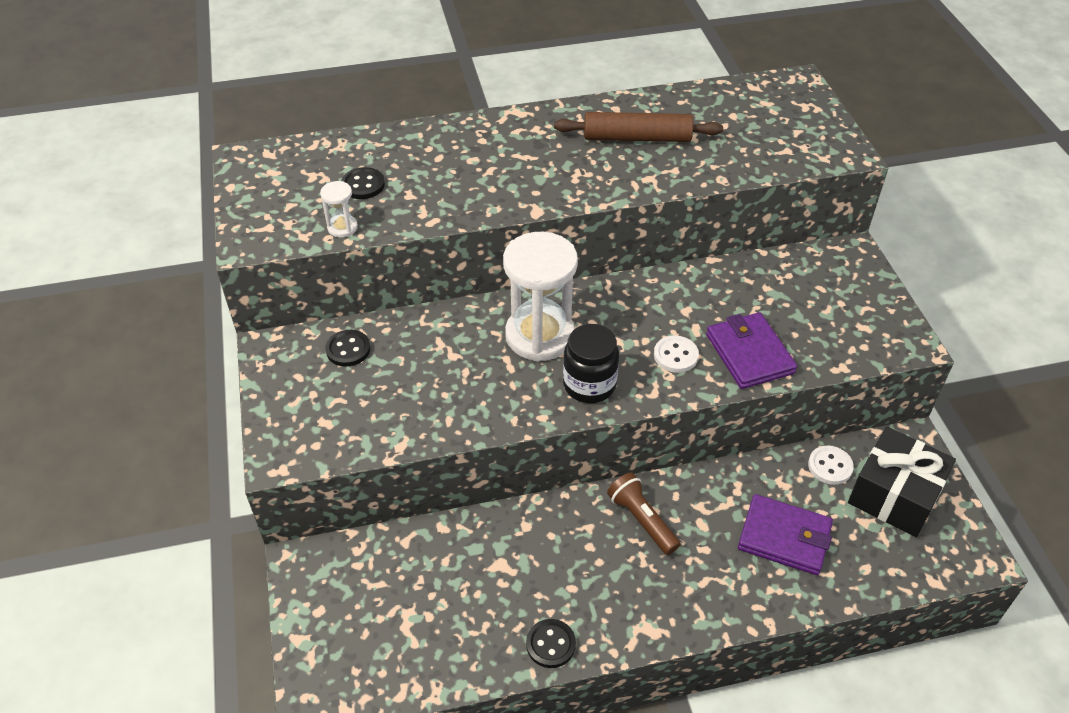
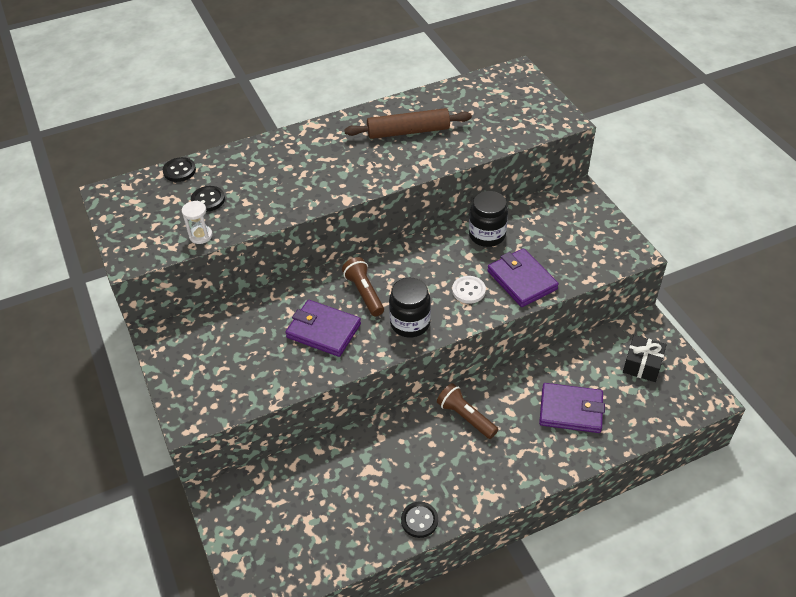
camera: 10 degrees left, 0 degrees up
black button [325,330,370,366] -> black button moved to [163,157,196,182]
white hourglass [503,232,578,362] -> brown flashlight [342,257,384,316]
white button [808,446,854,485] -> none
black gift [848,427,956,537] -> black gift [623,335,667,382], size x0.62
none -> purple wallet [285,300,361,357]
none -> black jar [469,191,508,247]

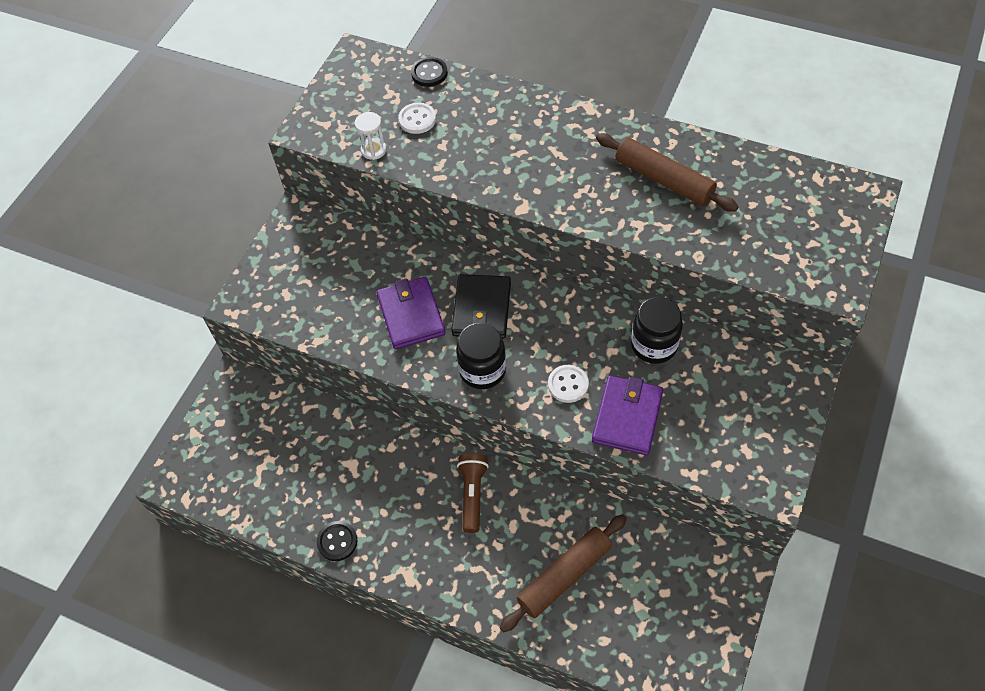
camera: 50 degrees right, 10 degrees up
black button [191,186,225,212] -> white button [398,103,436,134]
brown flashlight [342,257,384,316] -> black wallet [451,274,511,339]
purple wallet [539,383,605,433] -> brown rolling pin [500,514,627,632]
black gift [623,335,667,382] -> none

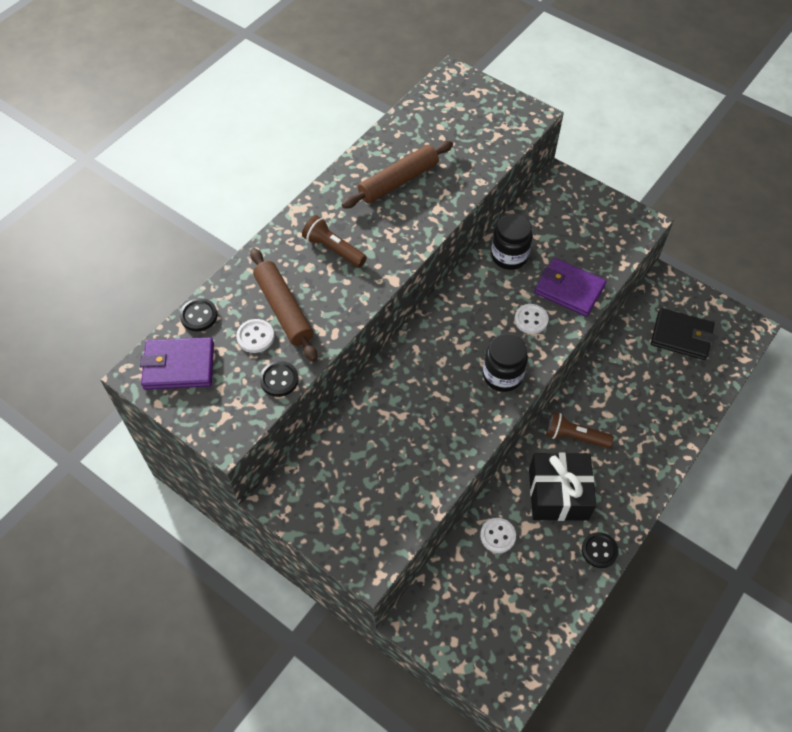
camera: 80 degrees left, 0 degrees up
white hourglass [355,112,387,160] -> black button [260,361,299,397]
purple wallet [377,277,446,349] -> purple wallet moved to [140,337,214,390]
black wallet [451,274,511,339] -> black wallet moved to [651,308,714,360]
brown rolling pin [500,514,627,632] -> brown rolling pin moved to [250,248,317,362]
none -> brown flashlight [302,215,367,268]
none -> white button [480,518,516,553]
none -> black gift [529,452,596,521]

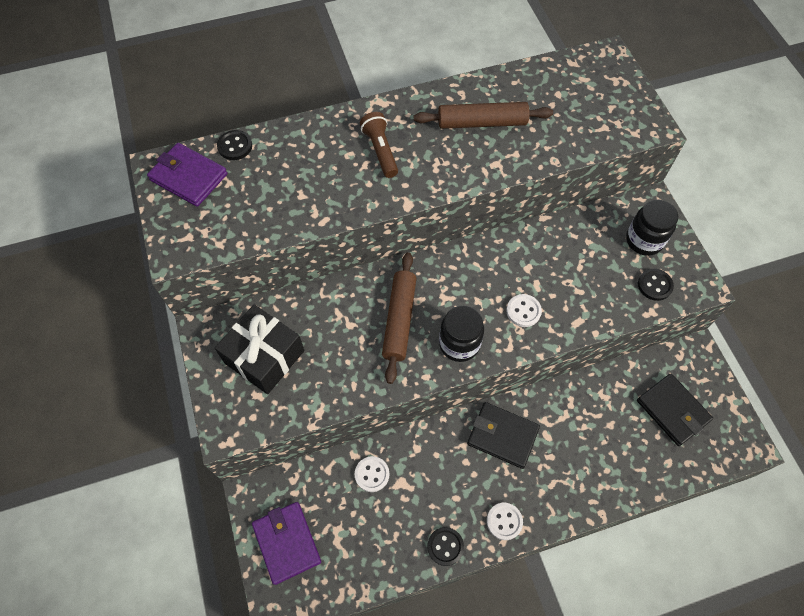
camera: 35 degrees right, 5 degrees up
white button [236,319,274,353] -> white button moved to [487,503,523,540]
brown rolling pin [250,248,317,362] -> brown rolling pin moved to [382,252,417,384]
black button [260,361,299,397] -> black button moved to [638,269,674,301]
black jar [491,213,533,270] -> black jar moved to [626,200,678,256]
black gift [529,452,596,521] -> black gift moved to [215,304,304,394]
purple wallet [534,258,606,317] -> purple wallet moved to [252,502,321,585]
brown flashlight [546,412,614,448] -> black wallet [467,402,540,469]

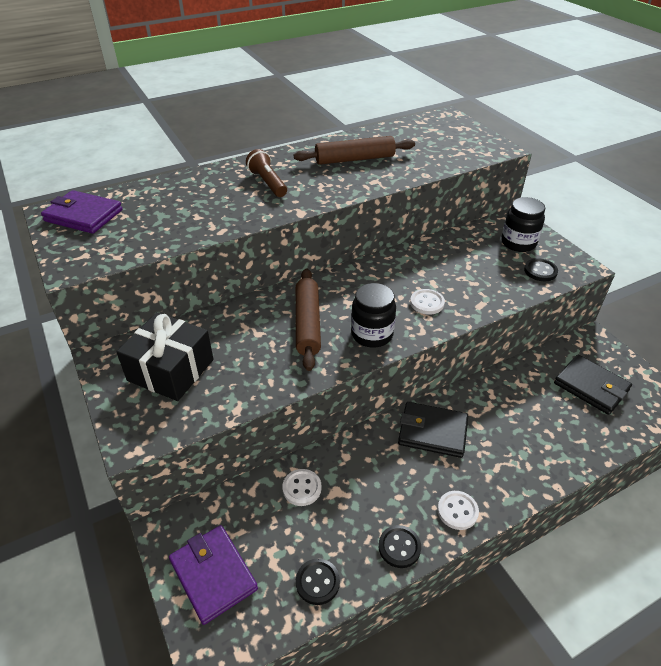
camera: 10 degrees left, 20 degrees down
black button [217,130,252,160] -> black button moved to [296,558,340,605]

